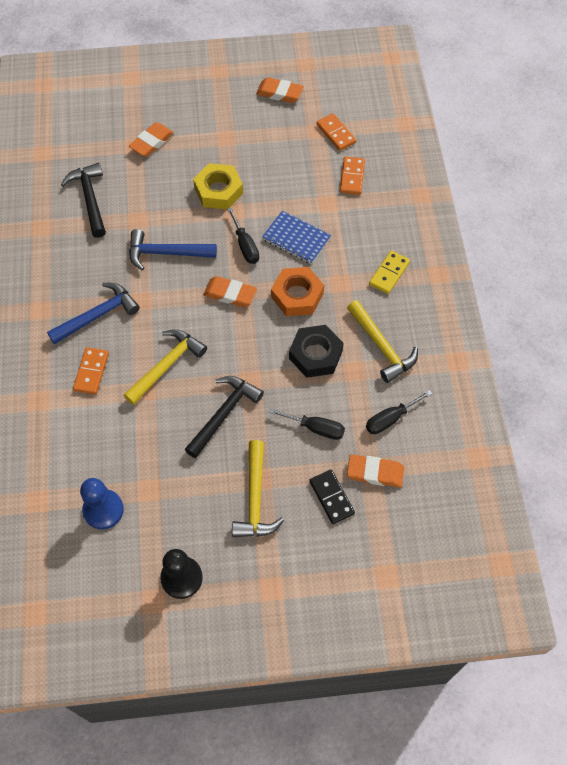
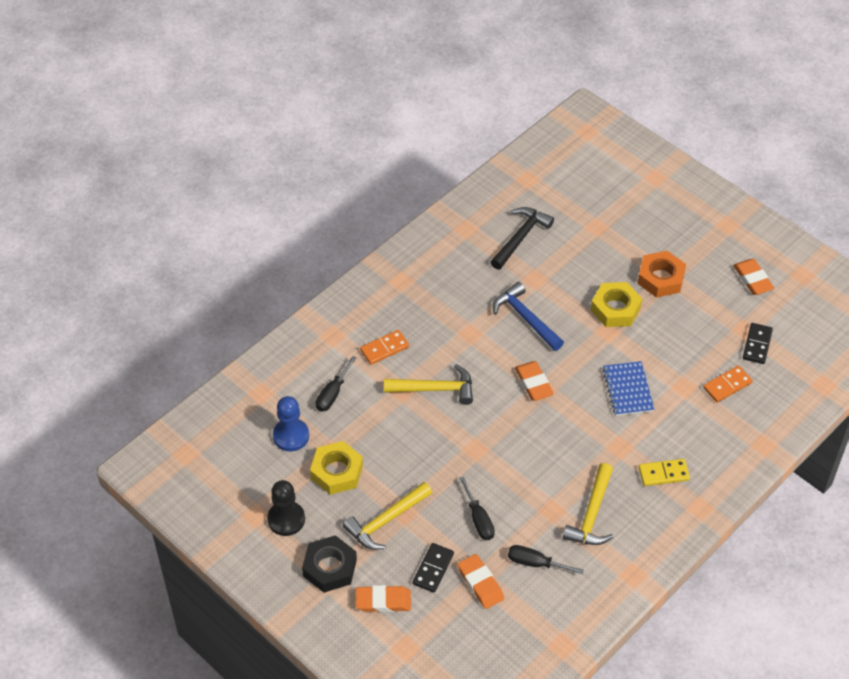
camera: 50 degrees right, 10 degrees down
blue hammer [47,283,140,344] -> none
orange eraser [129,122,174,157] -> orange eraser moved to [356,585,411,612]
black hammer [184,376,264,458] -> none
black screwdriver [227,207,259,264] -> black screwdriver moved to [316,356,356,412]
orange nut [271,267,324,316] -> orange nut moved to [637,251,686,298]
black nut [289,325,344,378] -> black nut moved to [302,535,357,593]
orange domino [317,113,356,151] -> black domino [743,323,773,364]
none -> yellow nut [310,441,363,495]

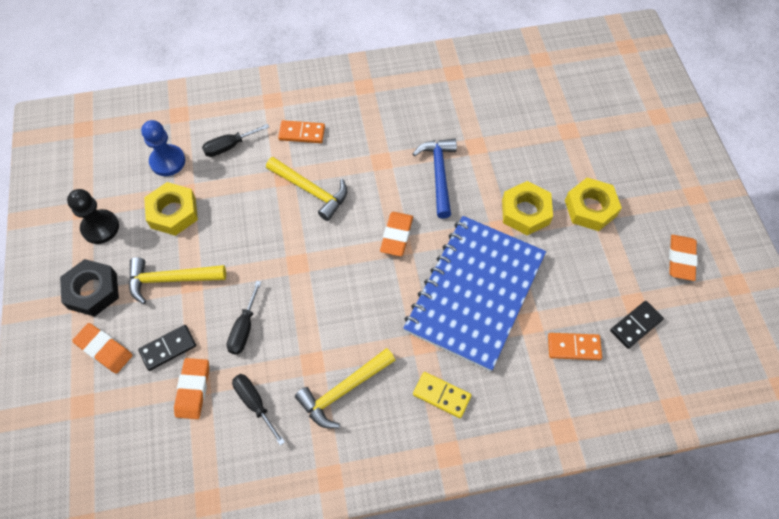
camera: 35 degrees right, 10 degrees up
black hammer [491,207,554,270] -> none
blue notebook [602,361,655,416] -> blue notebook [403,216,546,372], size x2.18
orange nut [637,251,686,298] -> yellow nut [565,178,622,231]

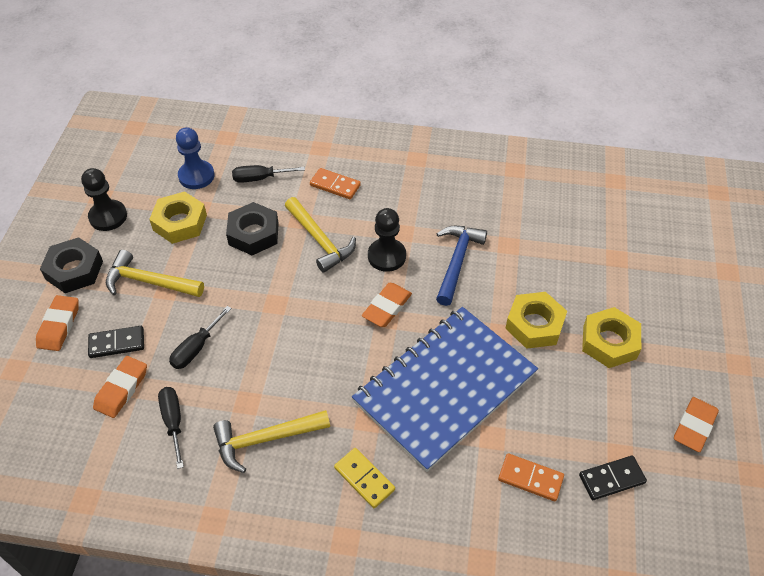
camera: 20 degrees right, 10 degrees down
orange eraser [72,323,133,374] -> orange eraser turned 45 degrees clockwise [36,295,79,351]
none -> black nut [226,202,279,255]
none -> black pawn [368,208,406,272]

